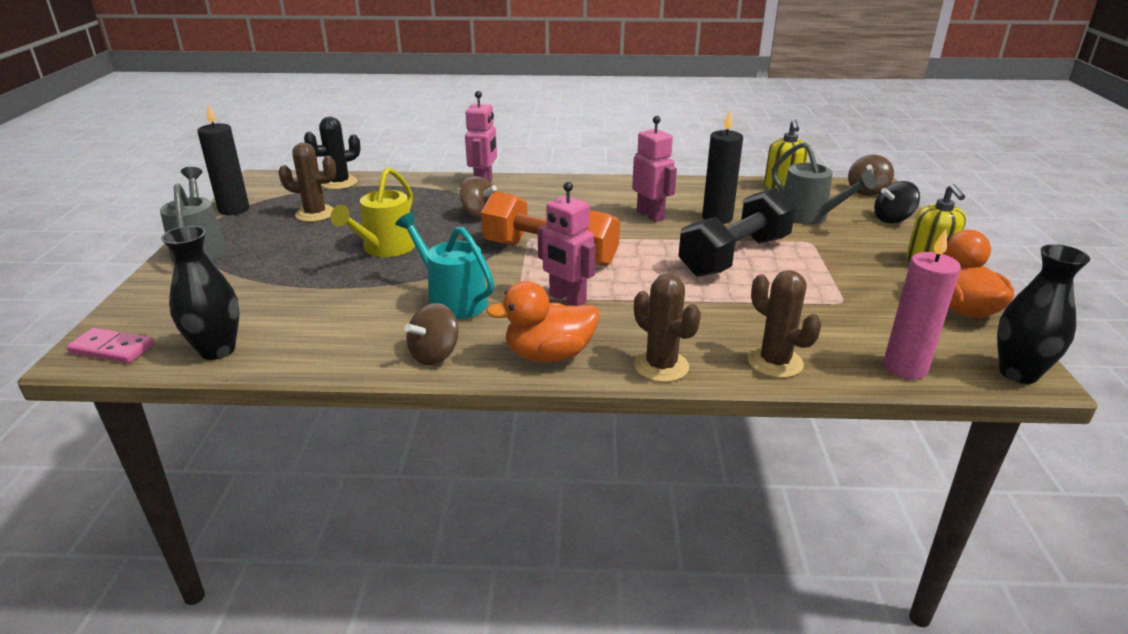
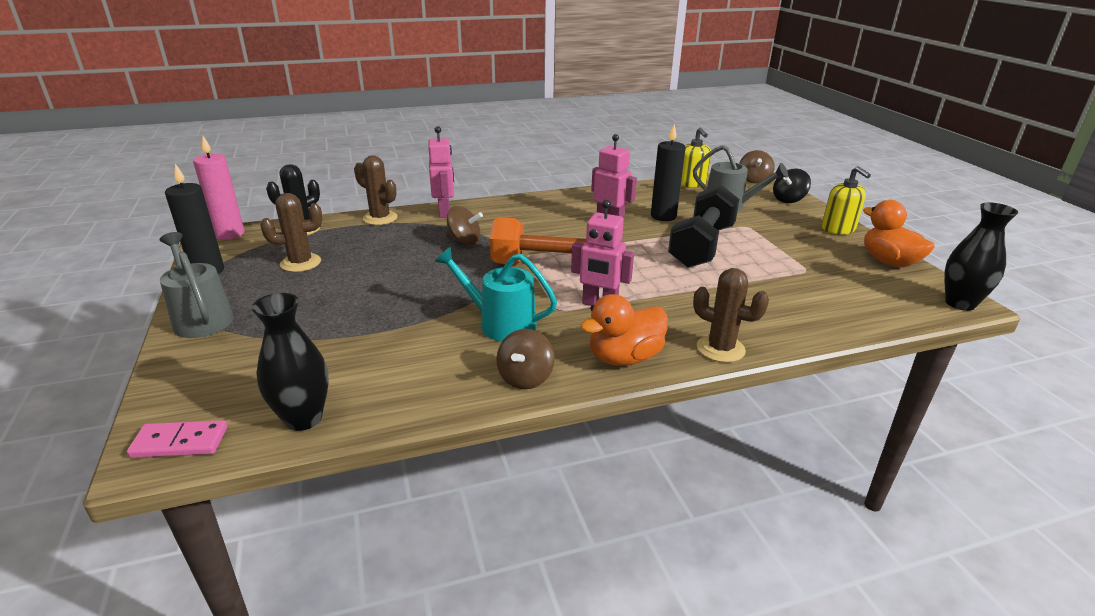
camera: 20 degrees left, 0 degrees up
yellow watering can [330,167,415,257] -> none
brown cactus [748,270,821,378] -> brown cactus moved to [354,155,398,225]
pink candle [883,229,961,379] -> pink candle moved to [193,136,244,240]

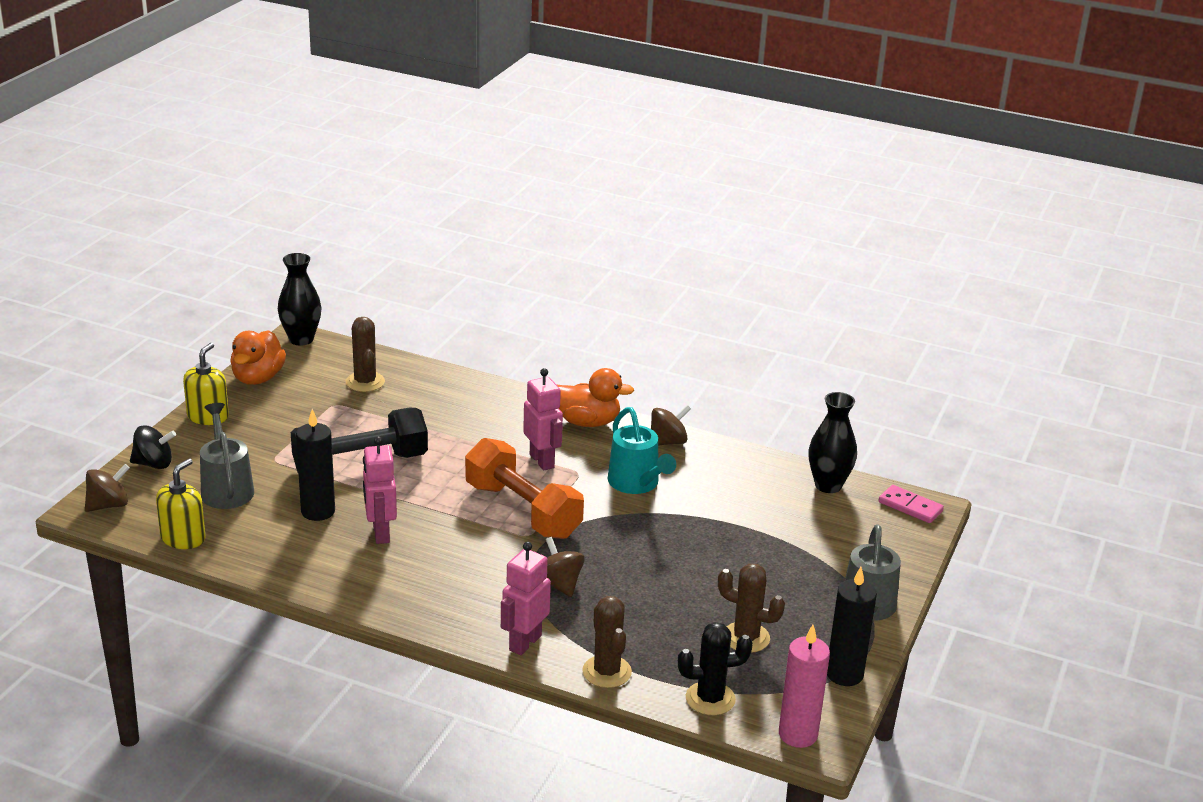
camera: 140 degrees left, 0 degrees up
brown cactus [693,268,769,363] -> brown cactus moved to [346,317,385,392]

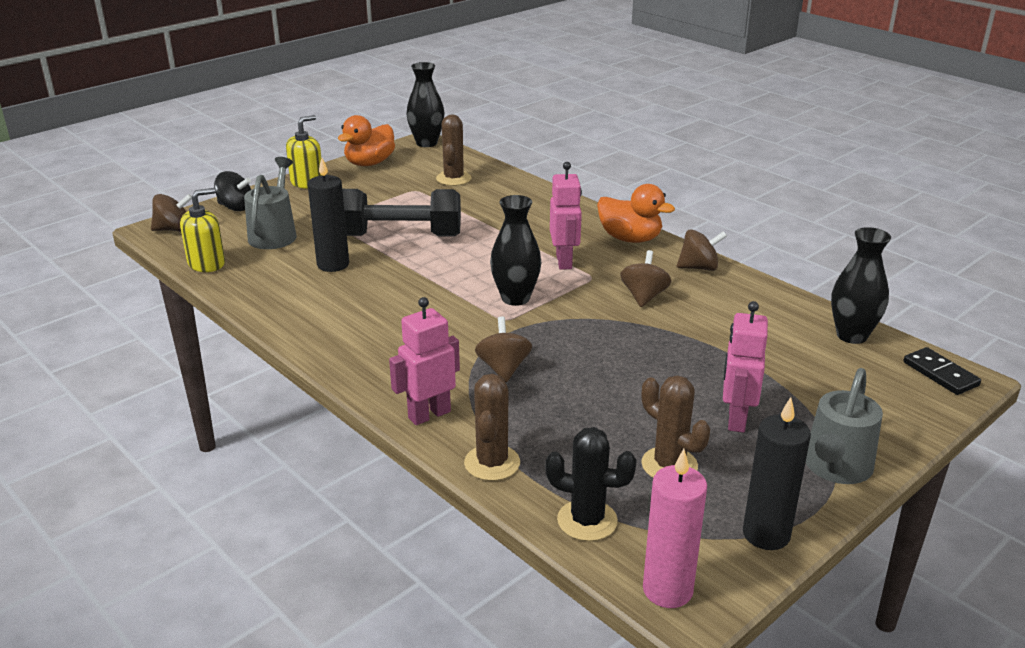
camera: 25 degrees right, 0 degrees up
pink robot [363,436,397,544] -> pink robot moved to [723,301,768,433]
orange dumbbell [465,438,584,539] -> black vase [490,195,542,306]
turquoise watering can [608,407,676,494] -> brown spinning top [620,250,671,307]
pink domino [878,485,944,523] -> black domino [903,347,981,395]

